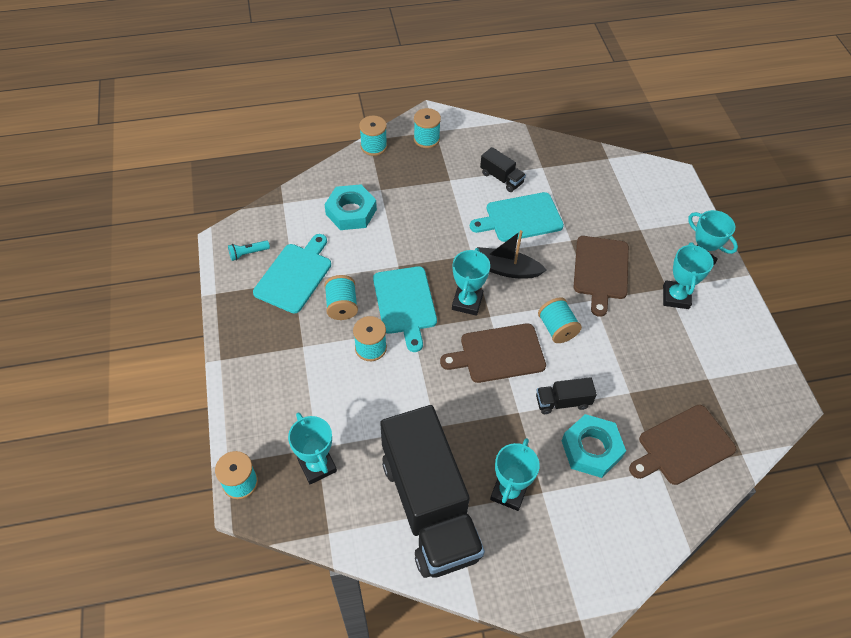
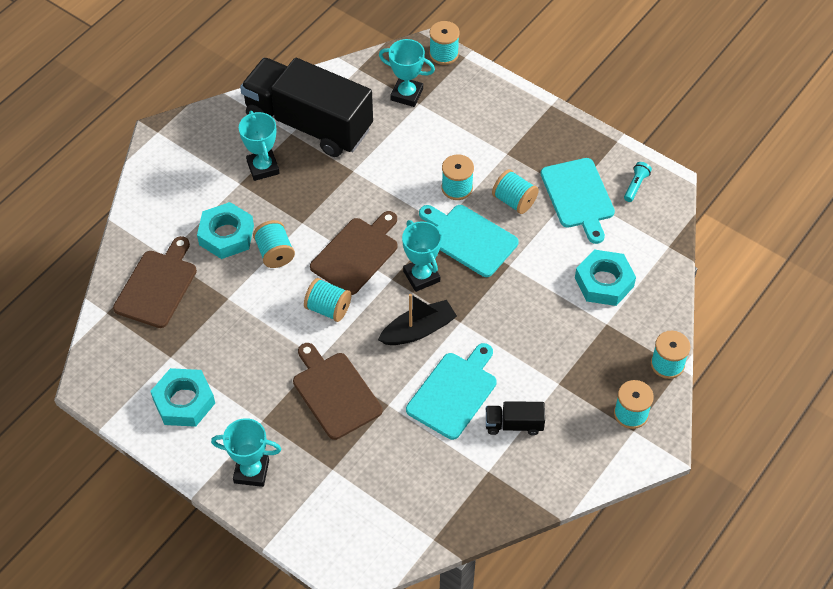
camera: 140 degrees right, 0 degrees up
black truck [536,377,597,414] -> turquoise spool [253,220,295,268]
turquoise trophy [663,242,714,309] -> none
none -> turquoise nut [150,368,215,427]

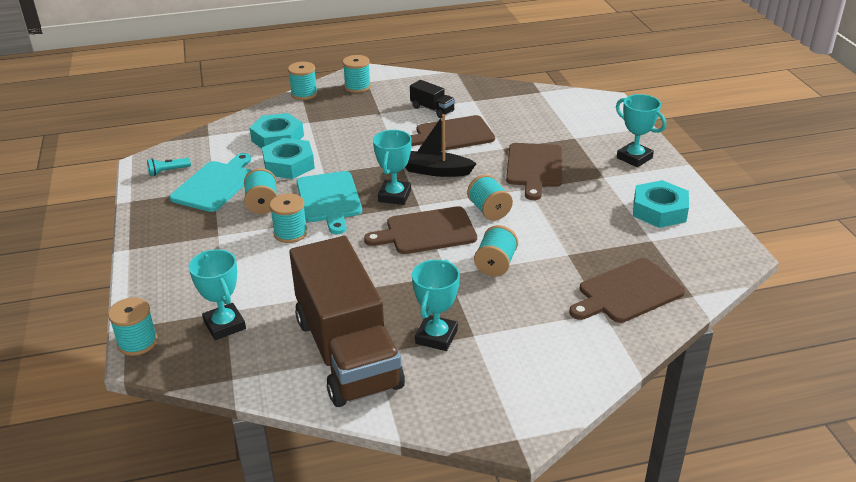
camera: 140 degrees left, 20 degrees down
turquoise nut [197,202,254,259] -> turquoise nut moved to [262,138,315,179]
black truck [240,58,373,157] -> brown truck [289,236,405,407]
turquoise cutting board [406,343,497,440] -> brown cutting board [410,115,495,150]

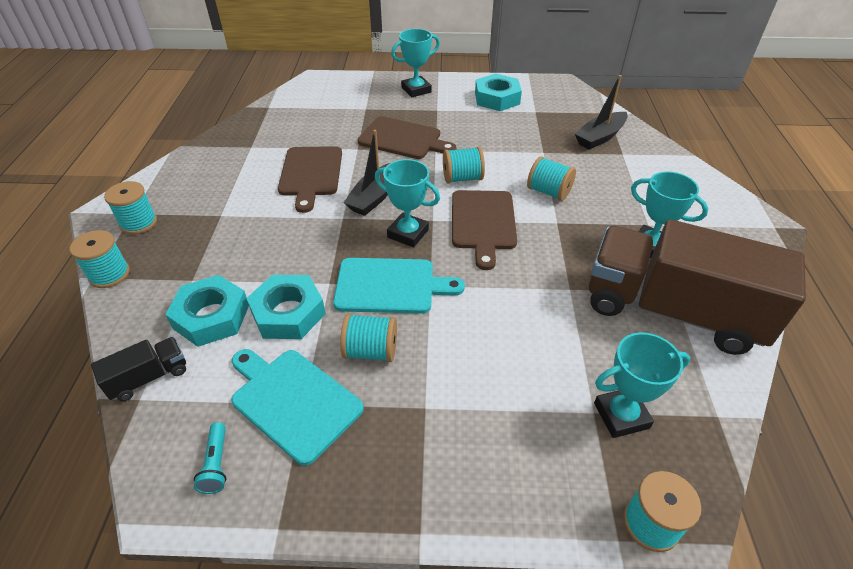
camera: 75 degrees left, 10 degrees up
turquoise spool [269,194,308,243] -> none
brown truck [289,236,405,407] -> brown truck turned 150 degrees counterclockwise [589,219,806,355]
black truck [410,80,455,118] -> black truck moved to [91,337,186,402]
brown cutting board [569,258,685,323] -> black boat [575,75,628,150]

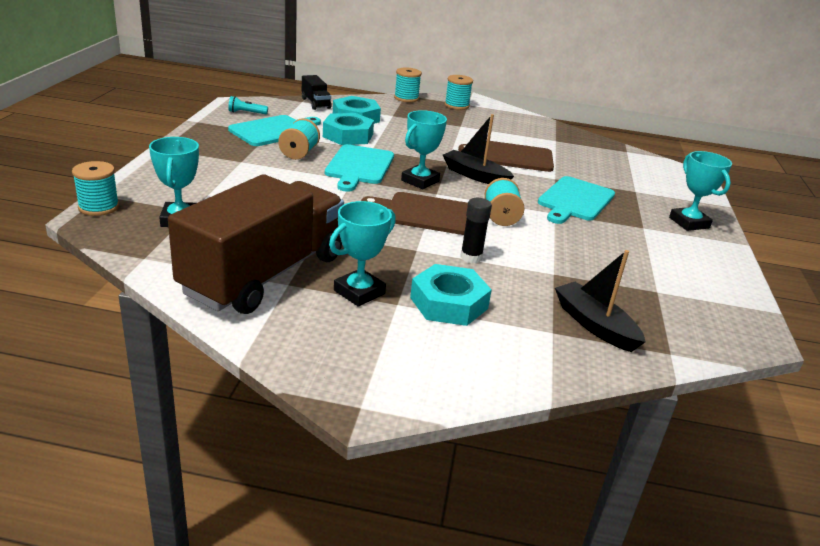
camera: 95 degrees right, 15 degrees down
brown cutting board [358,116,457,159] -> turquoise cutting board [538,176,615,224]
turquoise nut [475,73,522,111] -> turquoise nut moved to [410,264,492,326]
turquoise spool [527,156,576,201] -> black glue stick [460,198,492,263]

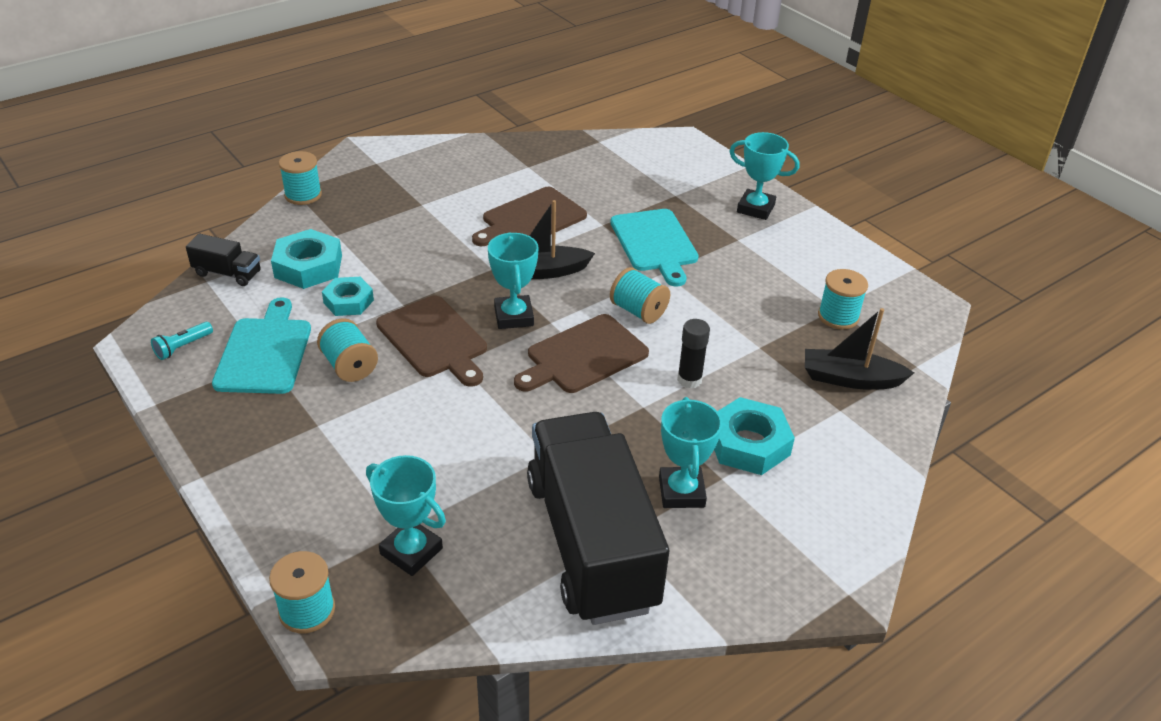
camera: 45 degrees left, 10 degrees up
brown truck [168,174,344,314] -> black truck [527,412,669,625]
turquoise nut [323,113,374,145] -> turquoise nut [322,277,374,316], size x0.67
turquoise cutting board [325,144,394,192] -> brown cutting board [376,296,487,387]
turquoise spool [445,75,473,110] -> turquoise spool moved to [818,269,868,330]

